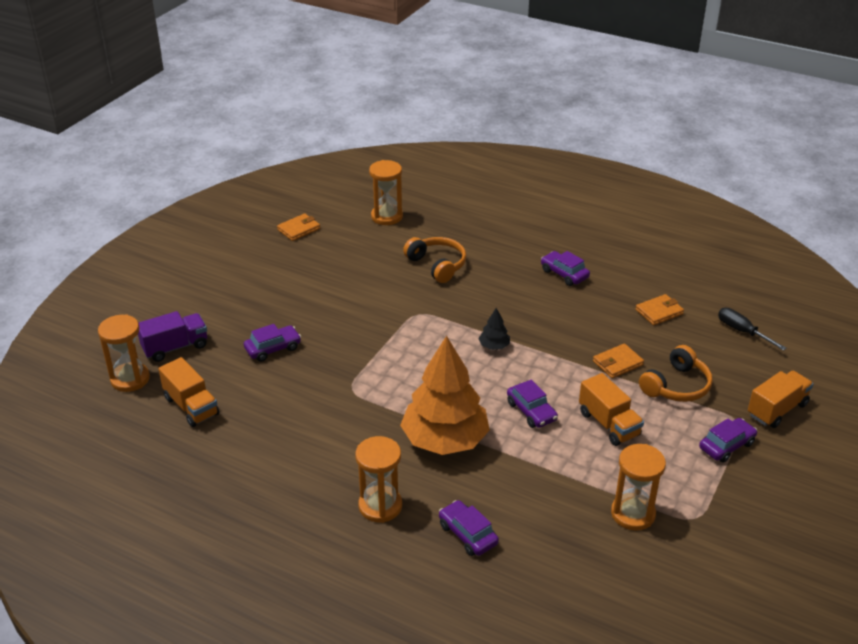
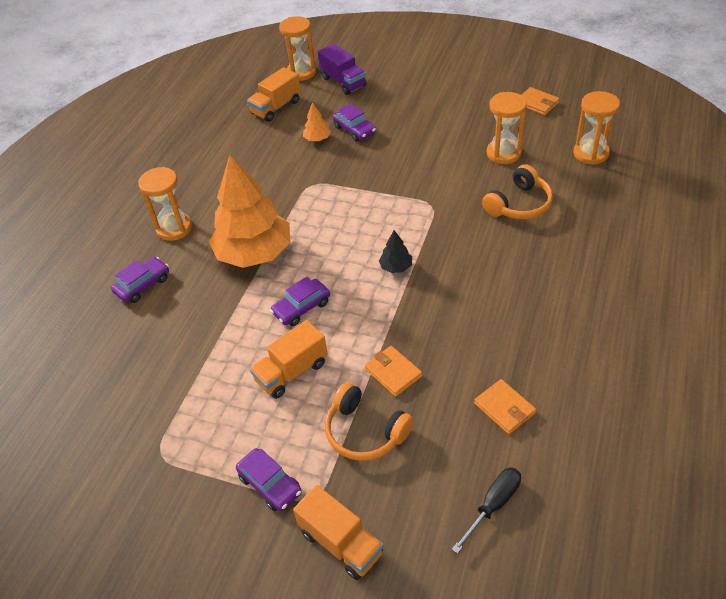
camera: 85 degrees right, 10 degrees up
purple car [541,251,590,286] -> none
orange hourglass [611,444,666,531] -> orange hourglass moved to [487,92,527,164]
none -> orange tree [303,102,331,141]

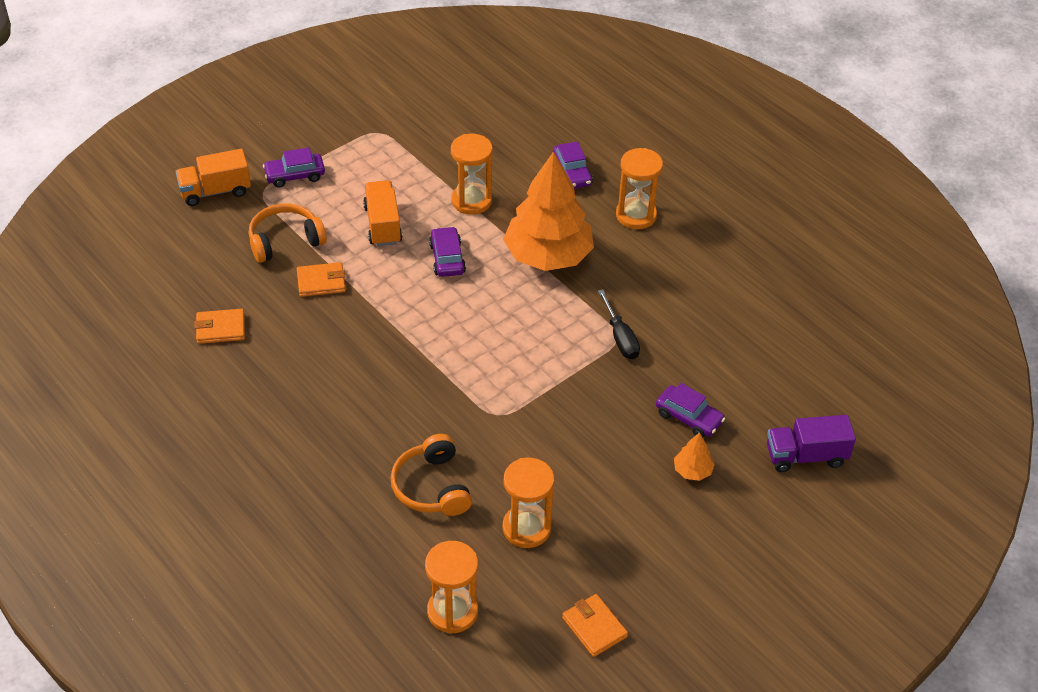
camera: 115 degrees right, 0 degrees up
orange truck [247,67,301,122] -> none
orange hourglass [279,16,316,81] -> orange hourglass moved to [451,134,493,215]
orange tree [303,102,331,141] -> orange tree moved to [674,432,715,481]
purple car [333,104,376,142] -> purple car turned 135 degrees counterclockwise [656,383,725,437]
black tree [379,230,412,273] -> none
black screwdriver [452,467,521,554] -> black screwdriver moved to [598,289,640,359]
orange wallet [522,87,560,116] -> orange wallet turned 75 degrees clockwise [562,594,628,657]

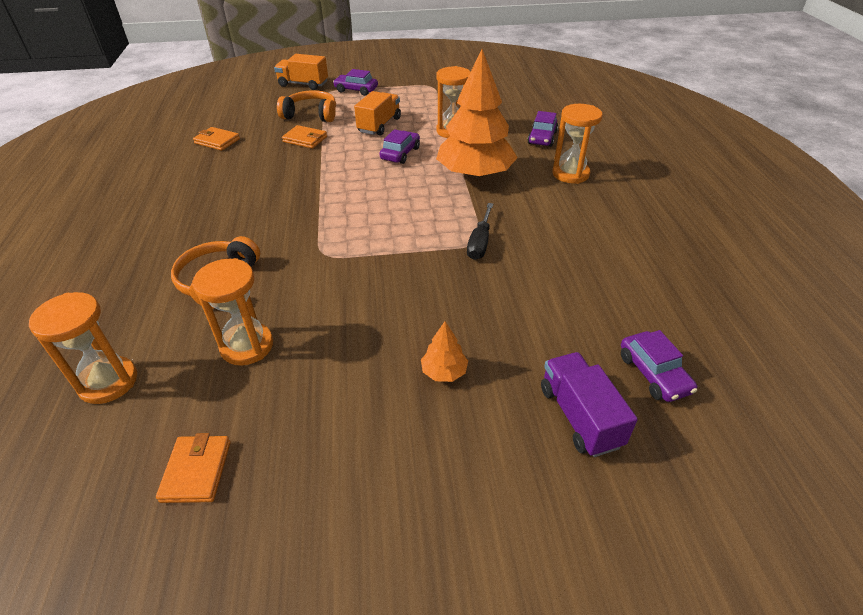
camera: 35 degrees right, 5 degrees down
purple car [656,383,725,437] -> purple car moved to [621,330,697,402]
purple truck [767,415,856,472] -> purple truck turned 45 degrees clockwise [541,352,638,457]

